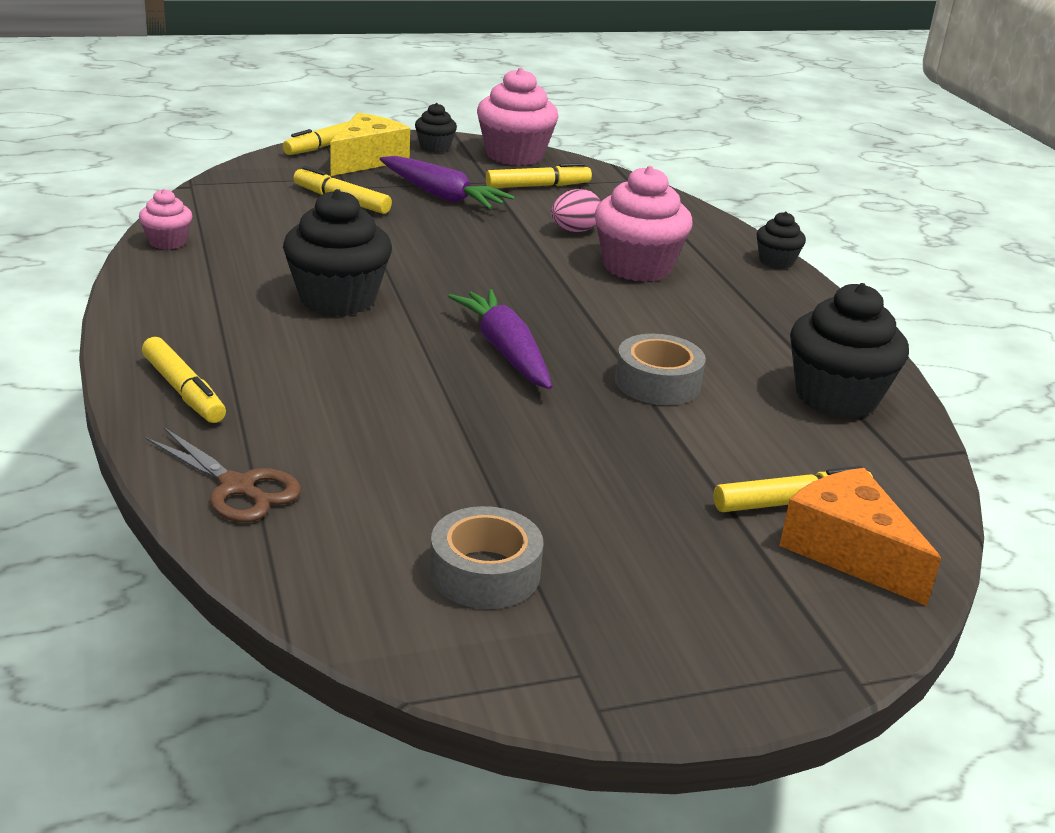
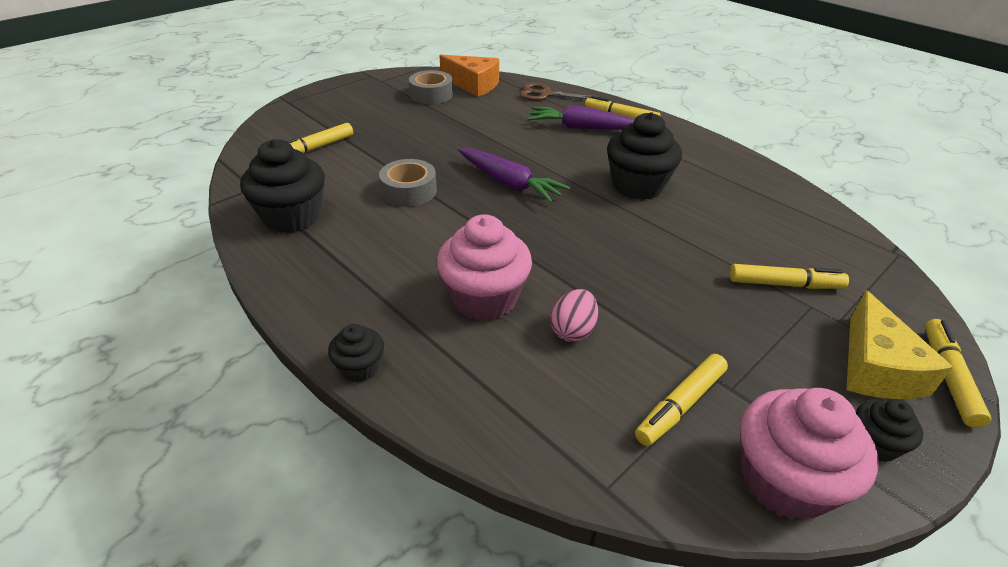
camera: 155 degrees right, 10 degrees up
pink cupcake [139,189,192,249] -> none
purple carrot [380,156,515,209] -> purple carrot moved to [528,105,635,130]
orange cheese [779,468,941,606] -> orange cheese moved to [439,55,499,97]

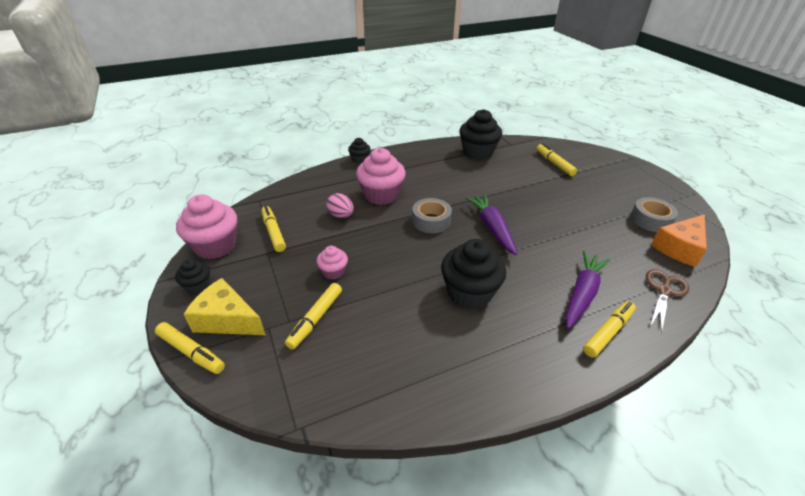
camera: 110 degrees right, 0 degrees up
grey tape [379,159,437,207] -> grey tape moved to [412,198,452,234]
purple carrot [458,148,570,203] -> purple carrot turned 105 degrees clockwise [465,194,517,255]
none -> pink cupcake [316,246,348,280]

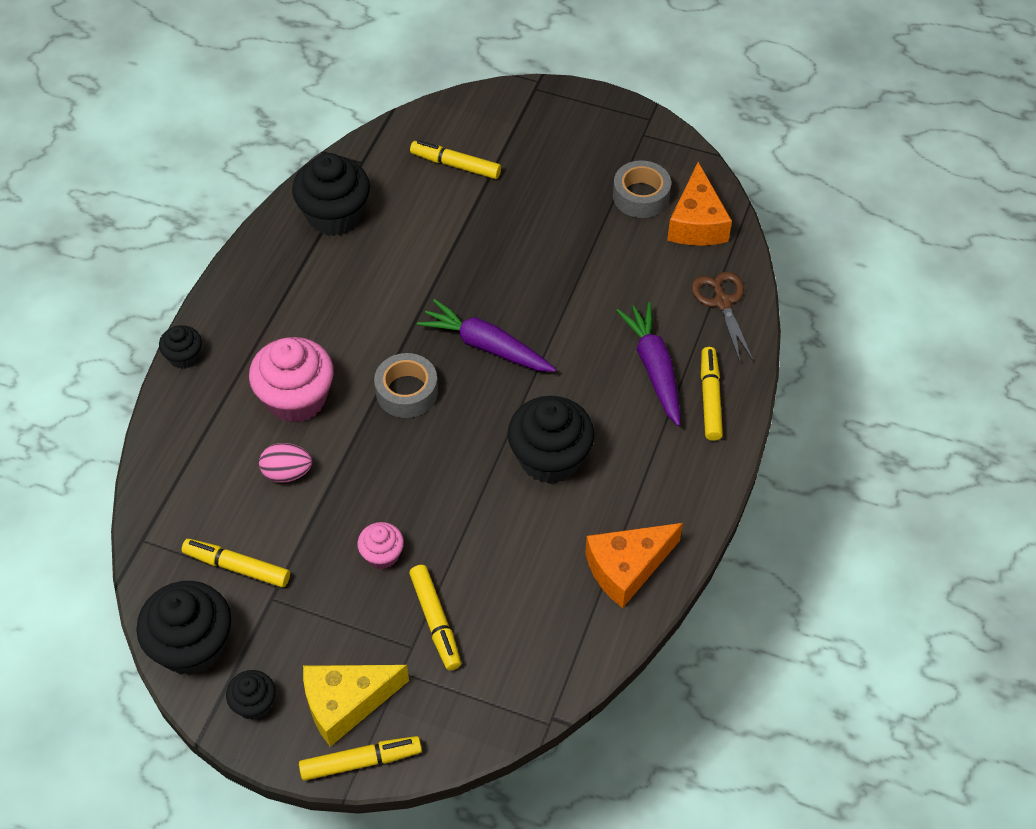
camera: 45 degrees left, 15 degrees up
pink cupcake [176,194,237,259] -> black cupcake [136,581,231,675]
none -> orange cheese [585,523,683,608]

